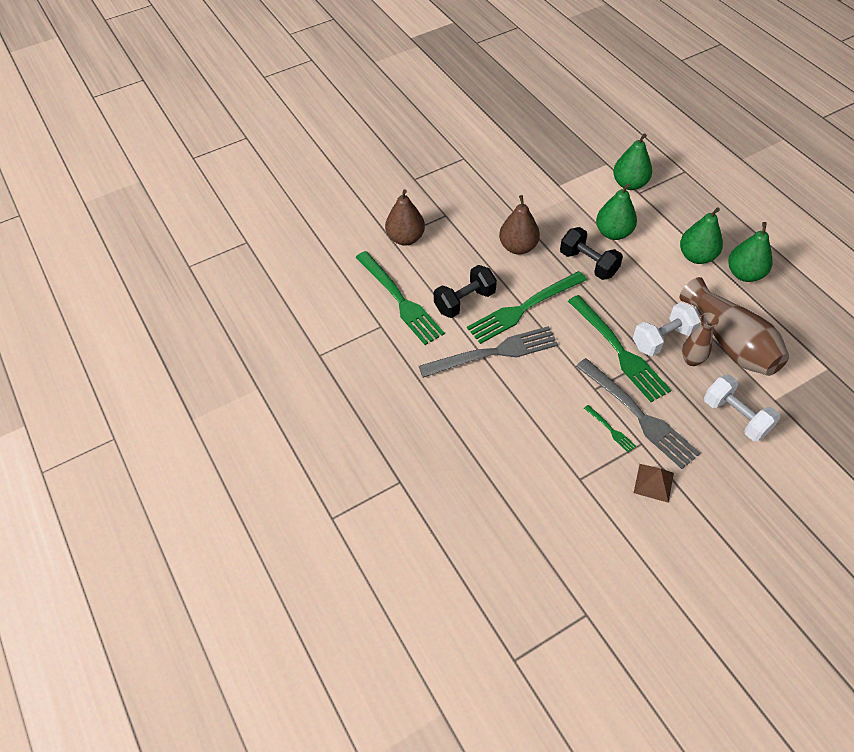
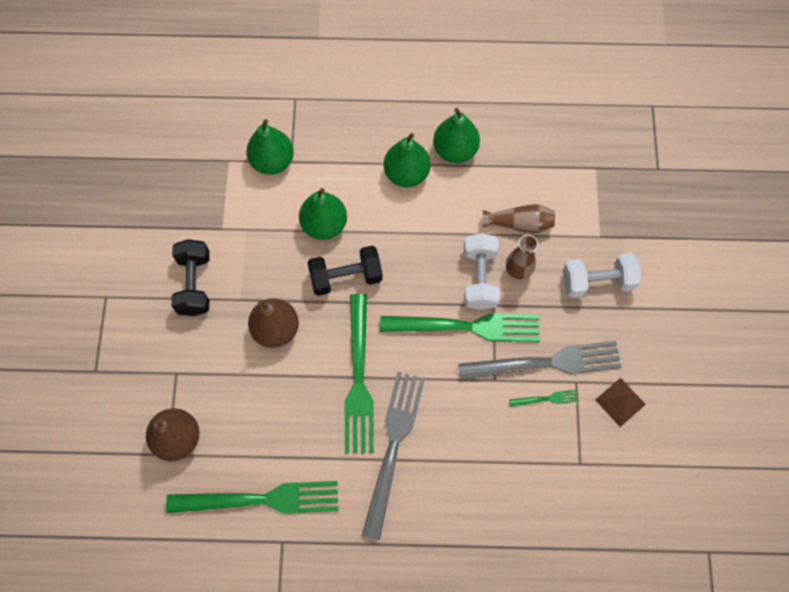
camera: 60 degrees left, 15 degrees up
black dumbbell [434,265,497,318] -> black dumbbell moved to [171,239,210,316]
brown vase [680,277,789,376] -> brown vase [483,204,555,233], size x0.54

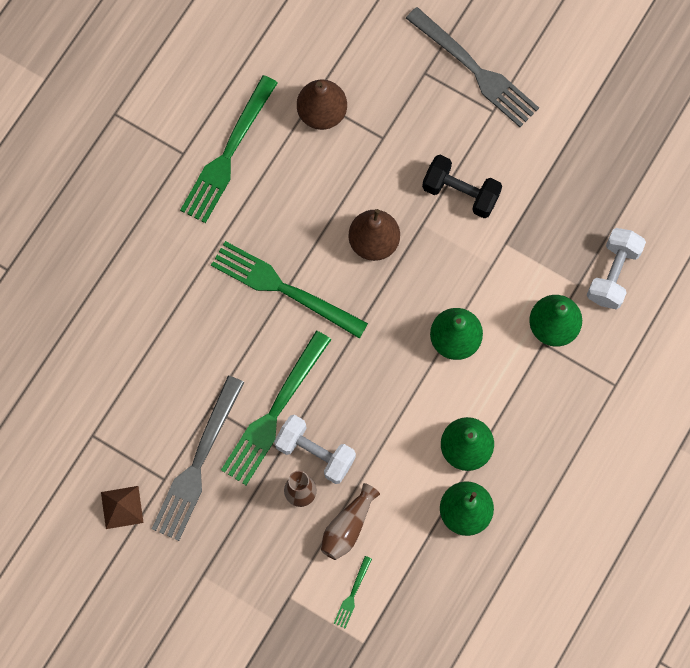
camera: 120 degrees right, 5 degrees up
black dumbbell [307,246,383,296] -> none
grey fork [362,372,425,540] -> grey fork moved to [406,7,539,127]
green fork [509,389,579,407] -> green fork moved to [334,556,372,628]
white dumbbell [563,253,641,298] -> white dumbbell moved to [587,228,646,309]

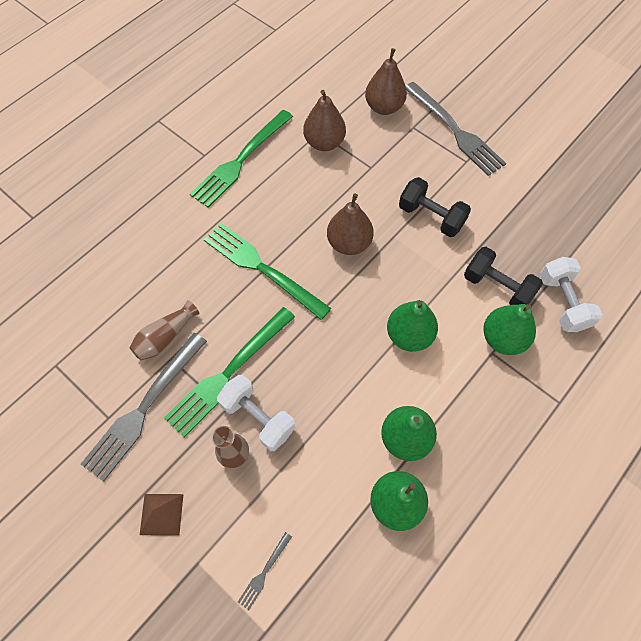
camera: 10 degrees right, 10 degrees down
brown pyramid [101,486,144,529] -> brown pyramid moved to [140,494,183,536]
brown vase [321,483,380,560] -> brown vase moved to [130,300,200,360]
green fork [334,556,372,628] -> grey fork [238,532,292,610]
white dumbbell [587,228,646,309] -> white dumbbell turned 45 degrees counterclockwise [540,257,603,332]
none -> brown pear [365,48,407,115]
none -> black dumbbell [464,247,543,305]

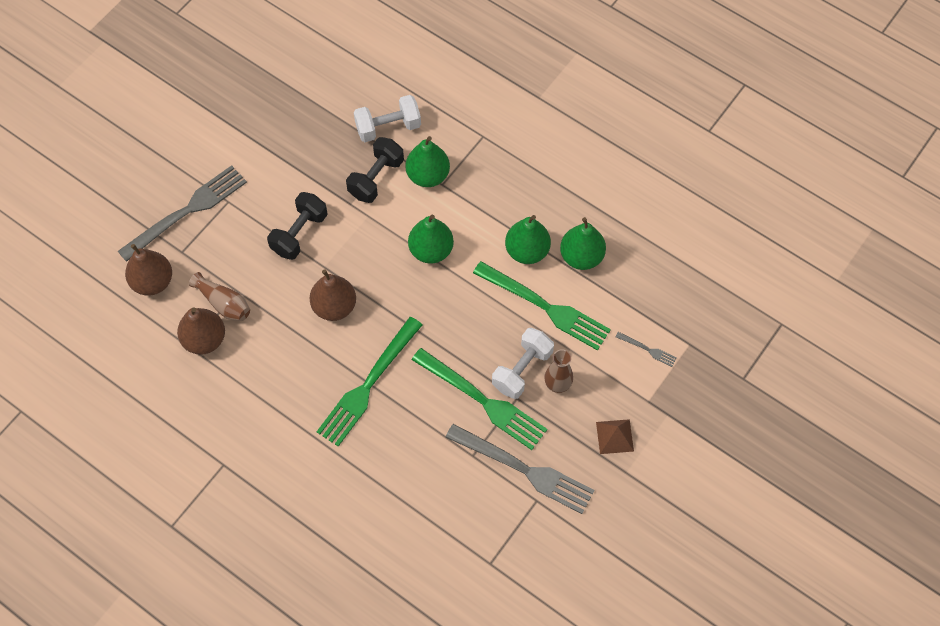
camera: 95 degrees left, 0 degrees up
brown vase [130,300,200,360] -> brown vase moved to [189,272,250,321]
green fork [190,110,293,208] -> green fork moved to [473,261,611,351]

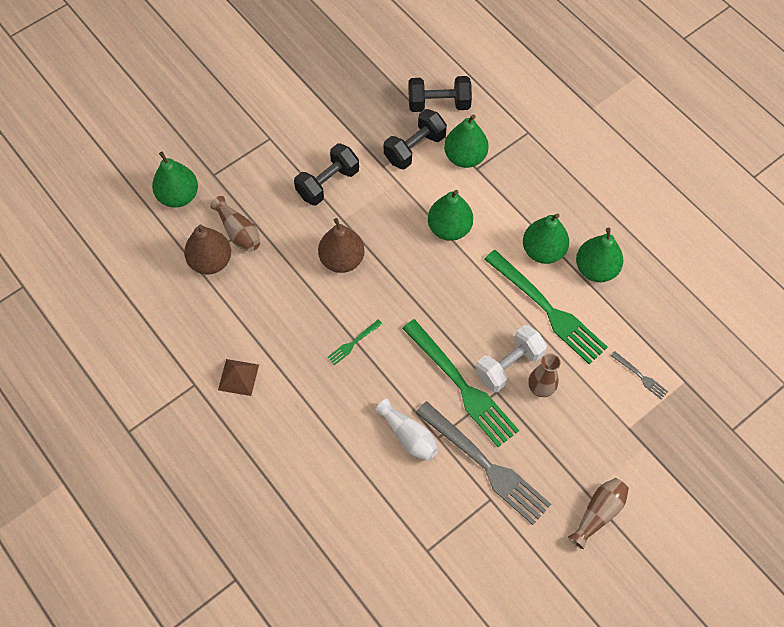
camera: 15 degrees right, 0 degrees up
grey fork [118,165,247,262] -> none
brown pear [125,244,172,296] -> green pear [152,152,198,208]
green fork [317,317,422,446] -> green fork [328,319,382,365], size x0.42
white dumbbell [354,95,421,142] -> black dumbbell [408,76,472,112]
brown pyramid [596,419,634,454] -> brown pyramid moved to [218,359,259,396]
none -> white vase [375,399,438,461]
none -> brown vase [568,478,629,549]

